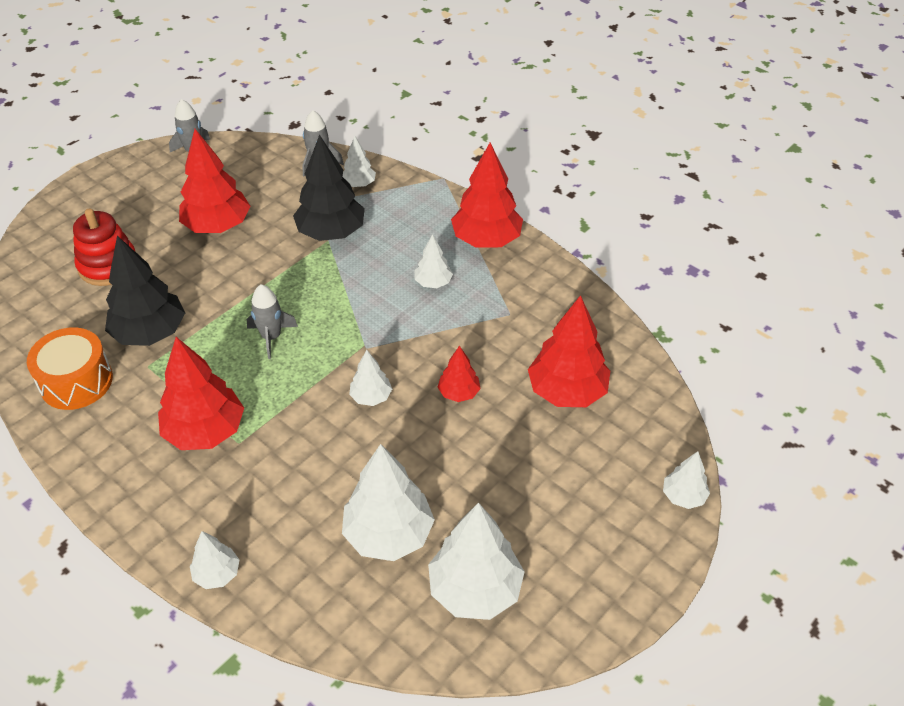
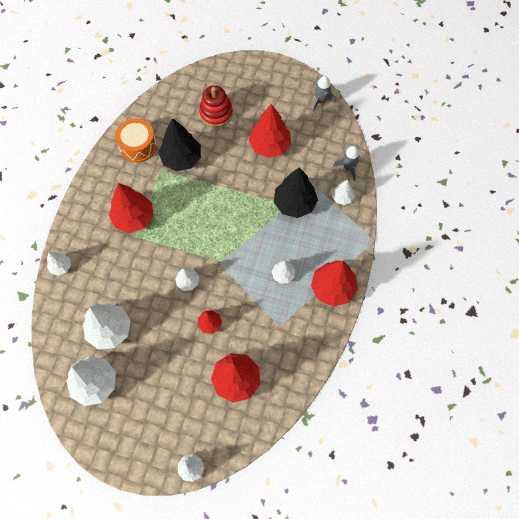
camera: 65 degrees right, 20 degrees up
grey rocket [247,284,298,359] -> none

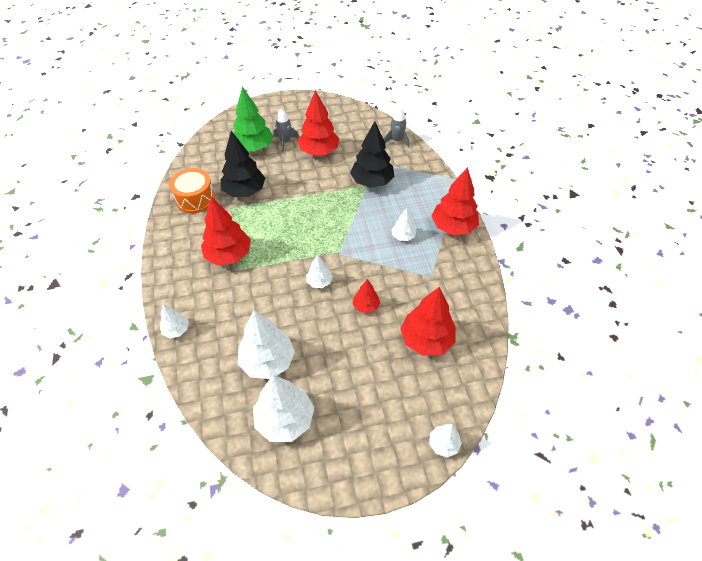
camera: 30 degrees left, 15 degrees down
red stacking toy [199,85,233,127] -> green tree [233,86,273,151]
grey rocket [312,76,336,112] -> grey rocket moved to [273,109,299,152]
white tree [332,180,355,205] -> none

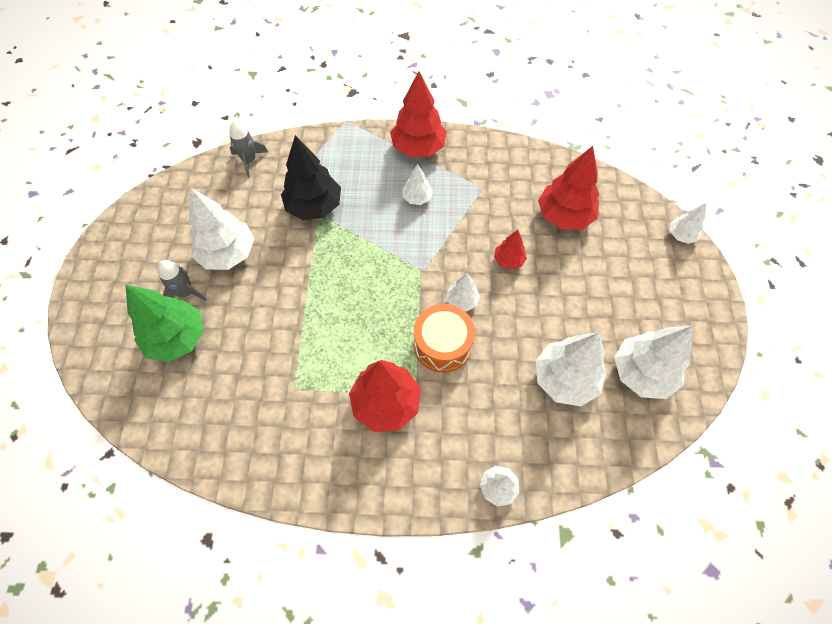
camera: 75 degrees left, 10 degrees up
orange drum [169,168,215,213] -> orange drum moved to [414,304,475,373]
black tree [220,131,265,197] -> none
red tree [297,90,339,155] -> white tree [189,188,254,270]

